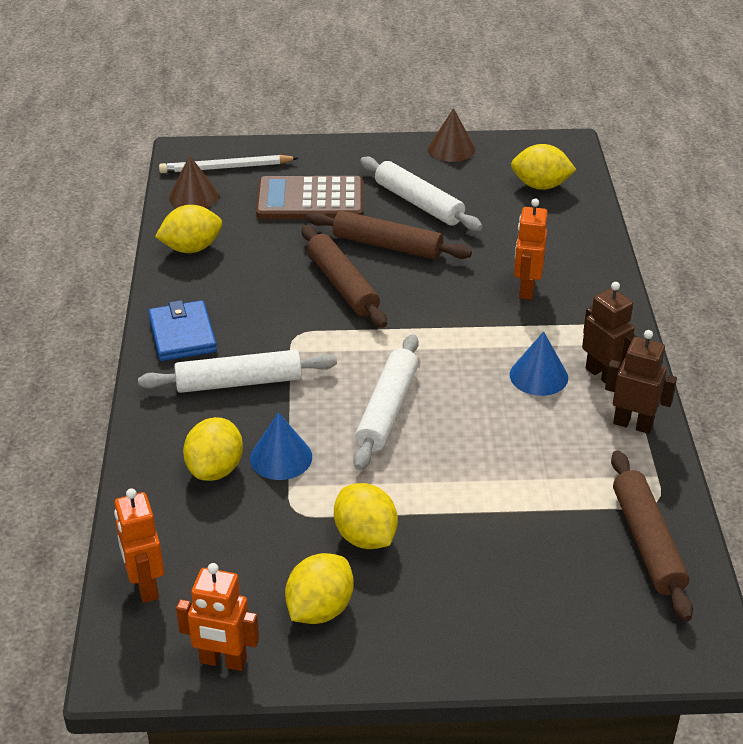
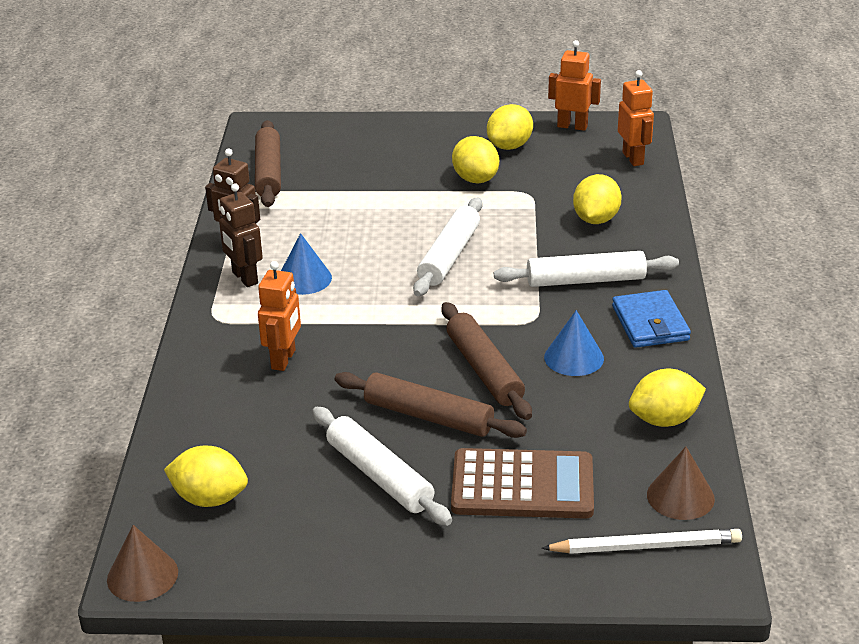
camera: 175 degrees left, 5 degrees down
blue cone [250,412,312,480] -> blue cone moved to [544,310,604,376]
brown cone [428,108,475,162] -> brown cone moved to [107,525,178,602]

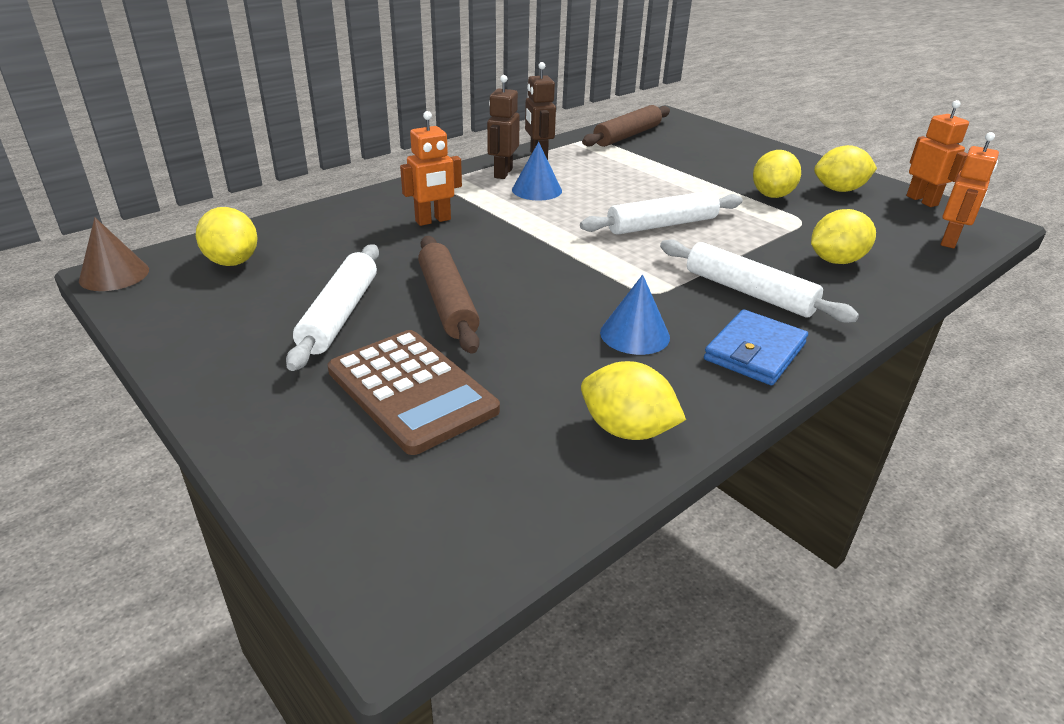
camera: 45 degrees right, 0 degrees up
brown rolling pin [441,302,532,420] -> none
white pencil [541,529,742,554] -> none
brown cone [647,447,715,520] -> none

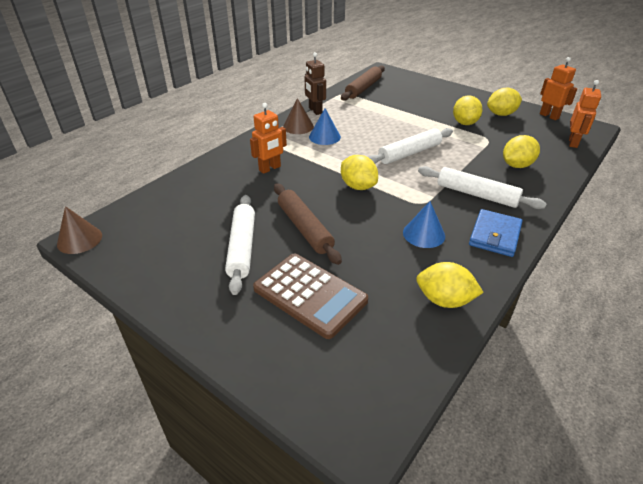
camera: 10 degrees left, 5 degrees up
yellow lemon [196,207,257,266] -> yellow lemon moved to [341,155,378,190]
brown robot [487,75,520,179] -> brown cone [283,98,314,134]

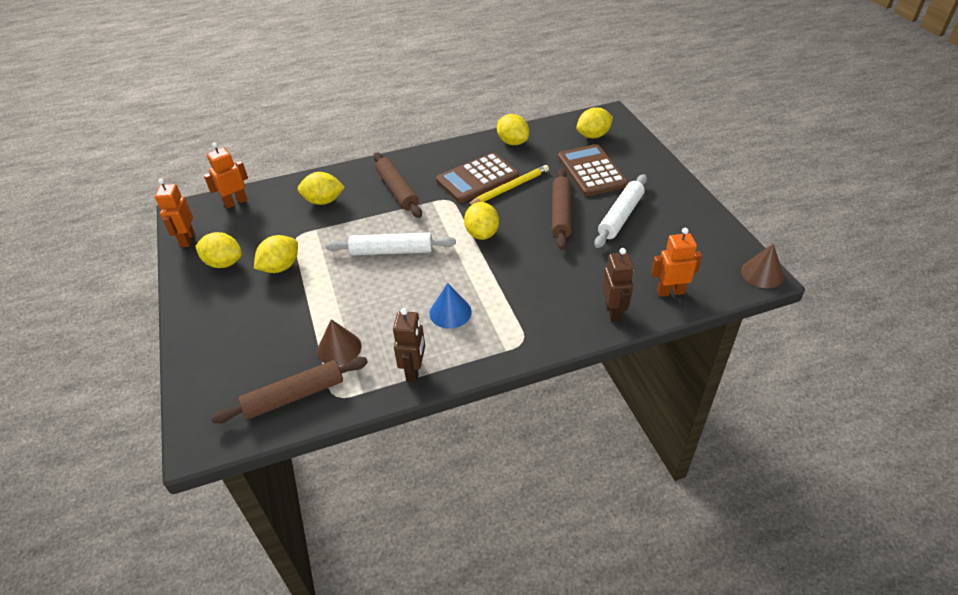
camera: 145 degrees left, 5 degrees up
orange robot [250,103,287,174] -> orange robot moved to [651,228,702,297]
brown cone [283,98,314,134] -> brown cone moved to [317,319,361,366]
blue cone [403,201,445,248] -> brown calculator [436,153,519,203]
white rolling pin [418,166,546,209] -> brown rolling pin [373,152,422,218]
blue wallet [469,209,523,257] -> none
none -> yellow pencil [467,165,549,206]
none -> yellow lemon [576,107,613,138]
none -> brown robot [602,248,634,322]

